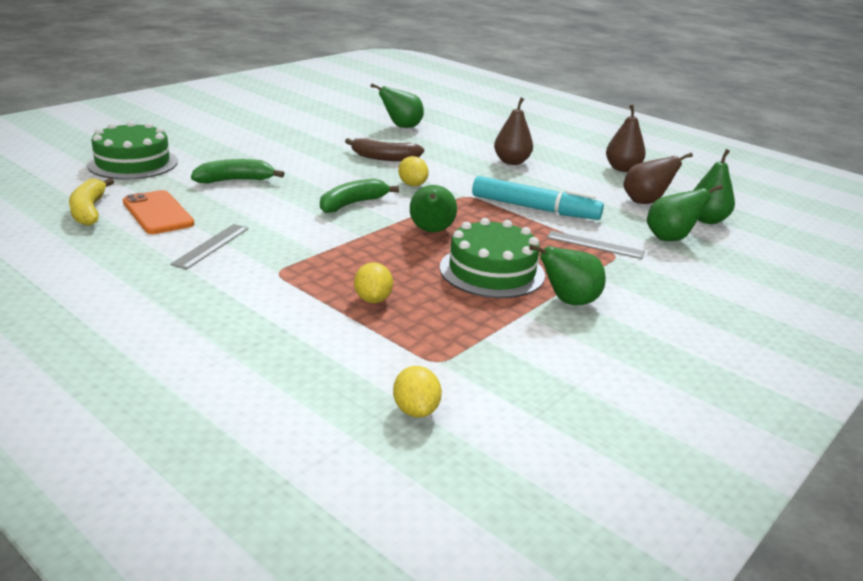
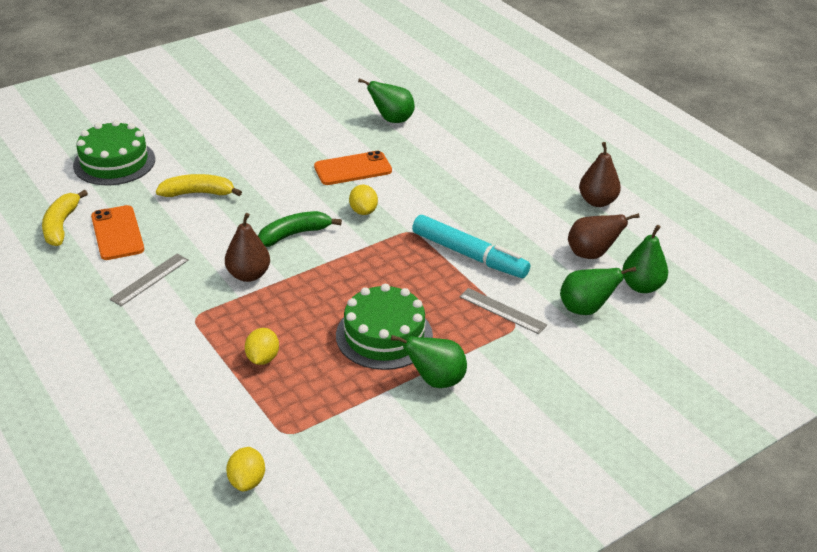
camera: 15 degrees right, 10 degrees up
green banana [191,159,285,183] -> yellow banana [156,174,242,197]
brown banana [345,138,424,161] -> orange phone [314,151,392,185]
green pear [410,185,457,232] -> none
brown pear [494,98,533,165] -> brown pear moved to [225,213,270,282]

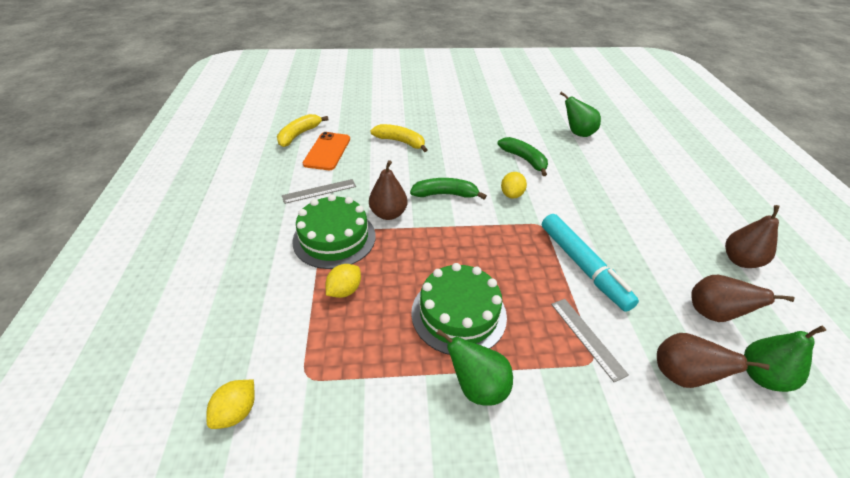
camera: 30 degrees right, 5 degrees up
green cake [73,120,155,185] -> green cake moved to [292,194,376,269]
orange phone [314,151,392,185] -> green banana [497,137,548,176]
green pear [560,267,636,315] -> brown pear [657,333,770,388]

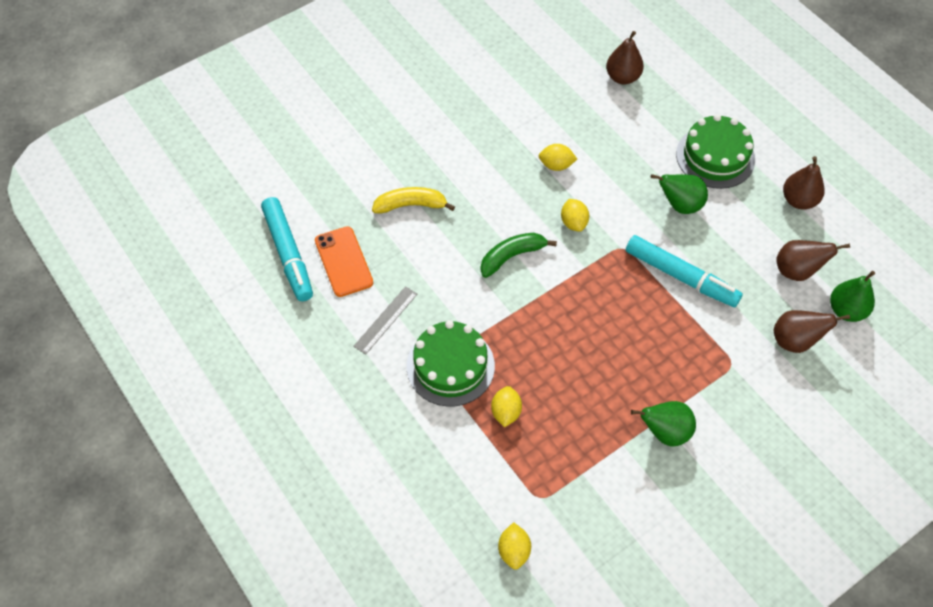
camera: 30 degrees left, 15 degrees up
yellow banana [277,114,329,147] -> turquoise marker [261,197,313,301]
brown pear [369,160,407,220] -> brown pear moved to [606,31,644,84]
green cake [411,263,507,355] -> green cake moved to [676,114,755,189]
green banana [497,137,548,176] -> yellow lemon [539,144,577,171]
grey ruler [551,299,629,382] -> none
green pear [560,92,601,137] -> green pear moved to [651,174,708,214]

